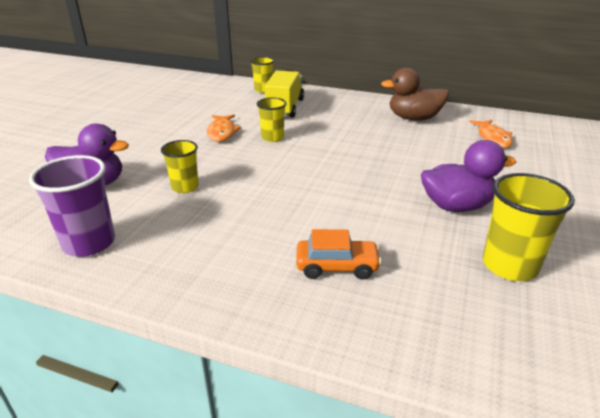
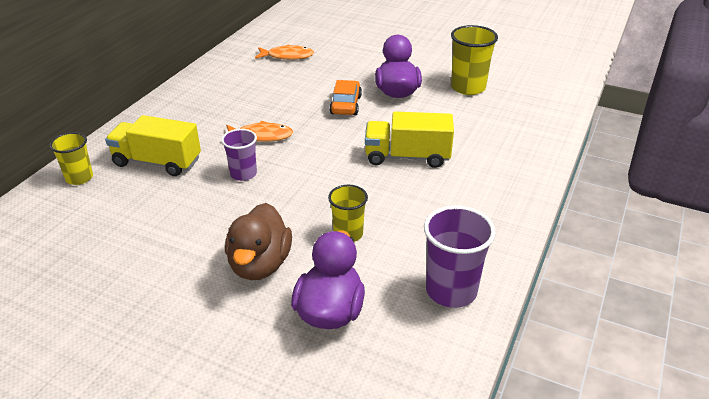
camera: 85 degrees left, 5 degrees up
orange fish [207,115,241,142] -> orange fish moved to [226,121,293,142]
yellow cup [257,98,287,142] -> purple cup [221,129,257,181]
orange car [296,229,382,280] -> orange car moved to [329,80,362,115]
brown duck [381,67,449,121] -> brown duck moved to [225,203,292,280]
none -> yellow truck [365,112,454,168]

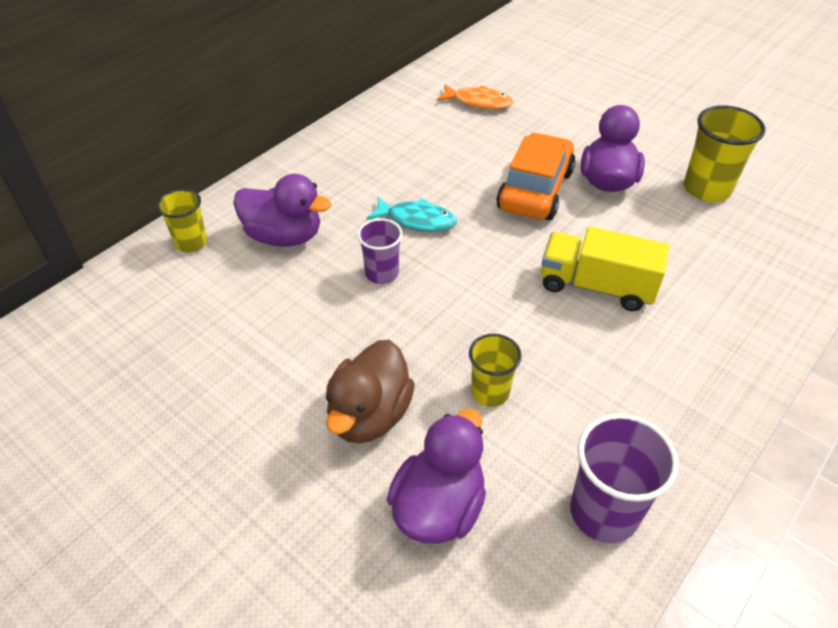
camera: 15 degrees right, 10 degrees up
yellow truck [105,115,201,176] -> purple duck [233,174,331,247]
orange fish [226,121,293,142] -> turquoise fish [367,197,457,232]
orange car [329,80,362,115] -> orange car [496,133,576,220], size x1.60

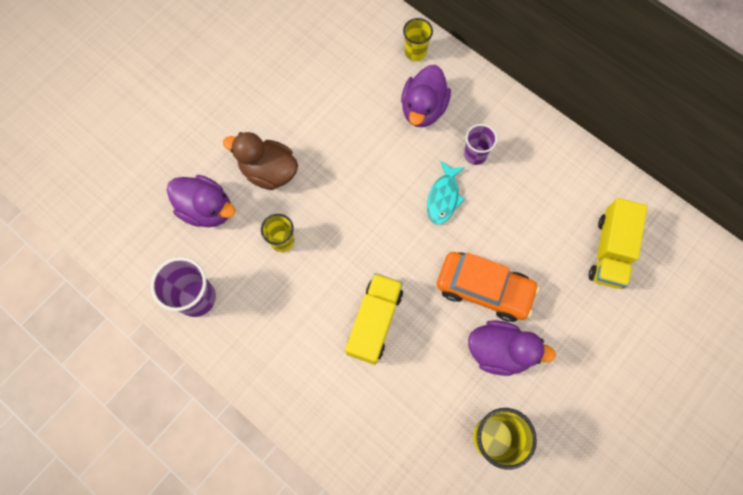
camera: 90 degrees right, 25 degrees up
purple cup [357,218,403,284] -> purple cup moved to [464,124,497,165]
orange fish [437,84,513,110] -> yellow truck [589,198,647,289]

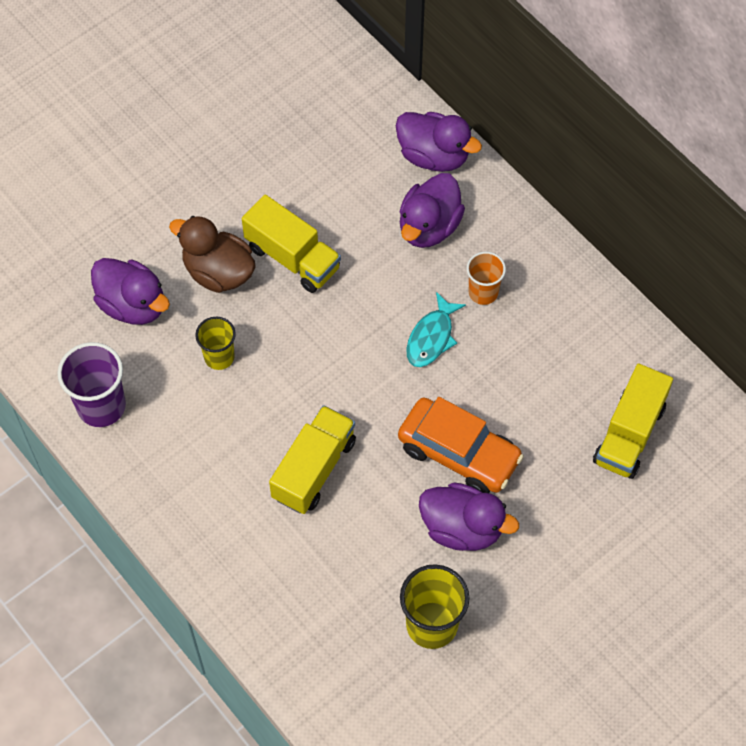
camera: 10 degrees right, 10 degrees down
yellow cup [403,18,433,61] -> purple duck [396,112,482,172]
purple cup [464,124,497,165] -> orange cup [467,251,506,305]
none -> yellow truck [242,194,341,293]

